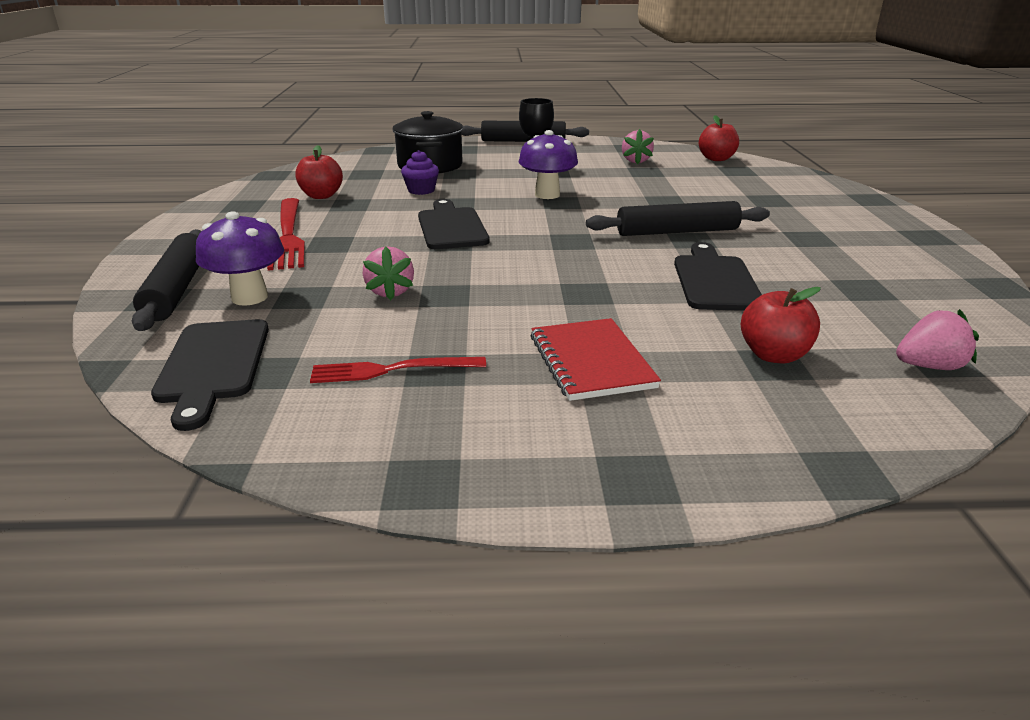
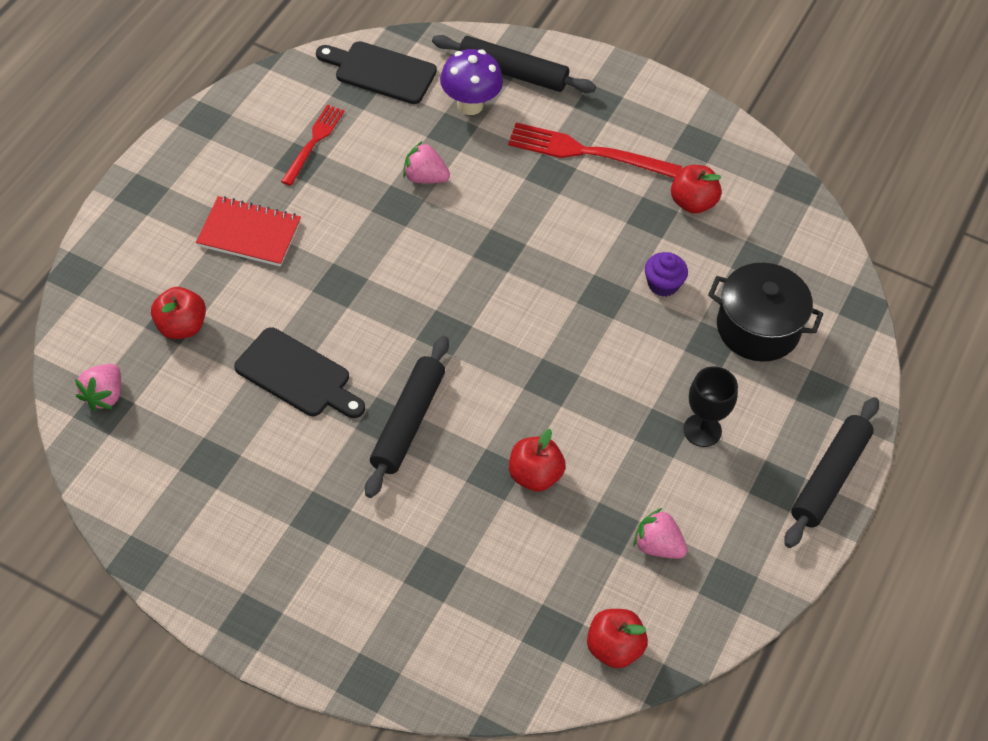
camera: 115 degrees right, 25 degrees up
black cutting board [418,199,490,249] -> none
purple mushroom [519,130,578,199] -> none
none -> red apple [509,429,565,492]

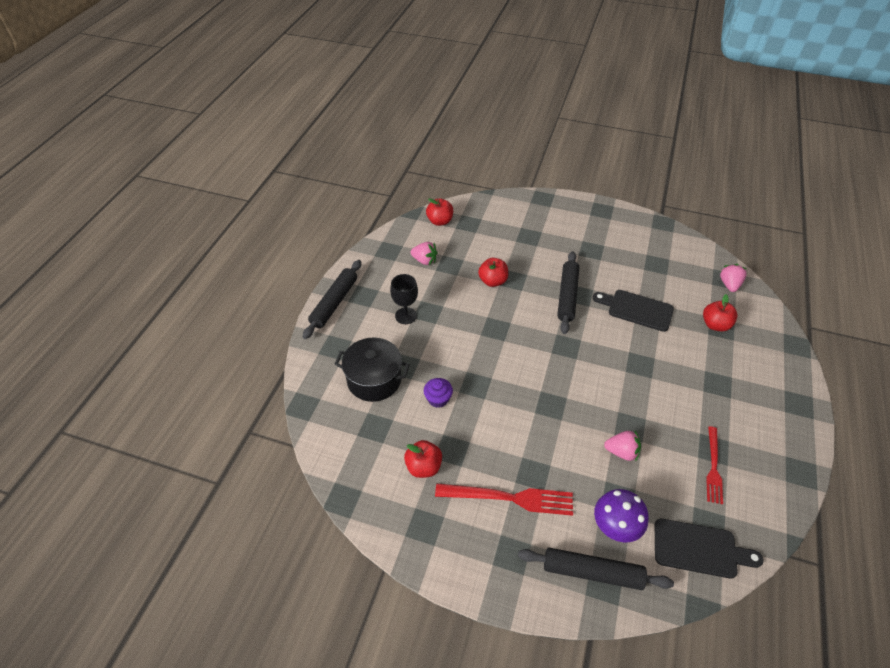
camera: 175 degrees right, 5 degrees down
red notebook [196,196,301,267] -> none

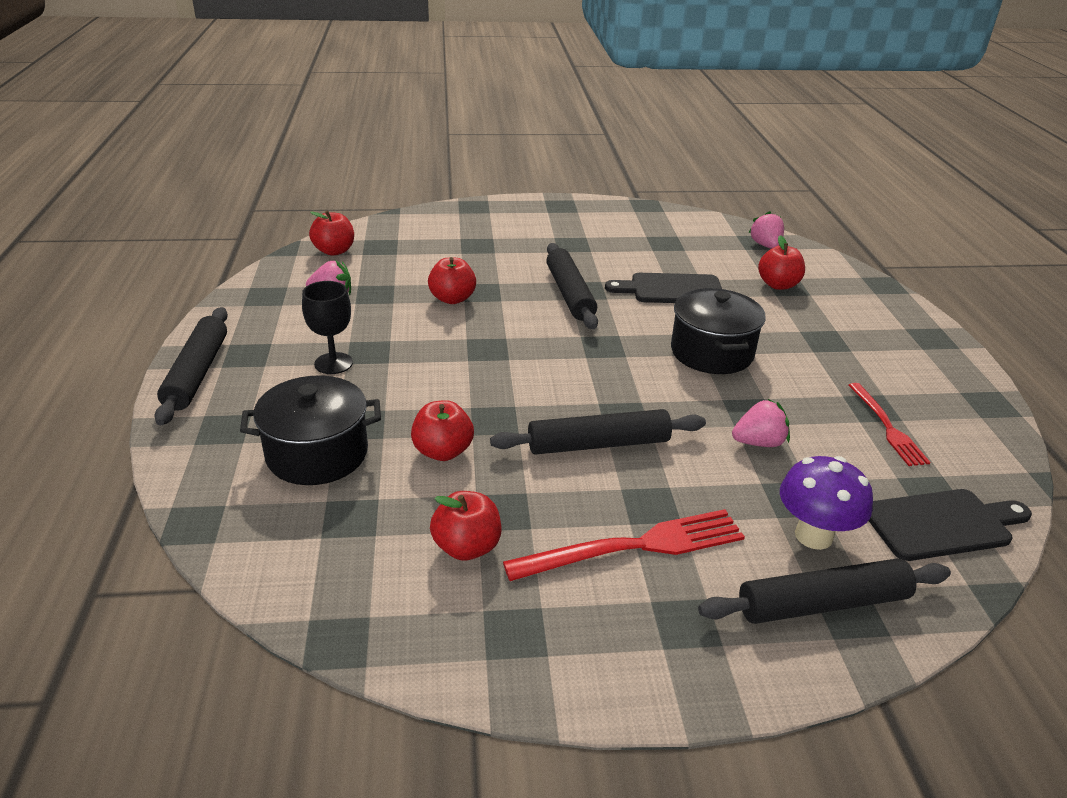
camera: 25 degrees left, 15 degrees down
purple cupcake [424,378,453,408] -> red apple [411,400,474,461]
none -> black rolling pin [490,409,706,455]
none -> black pot [671,288,766,374]

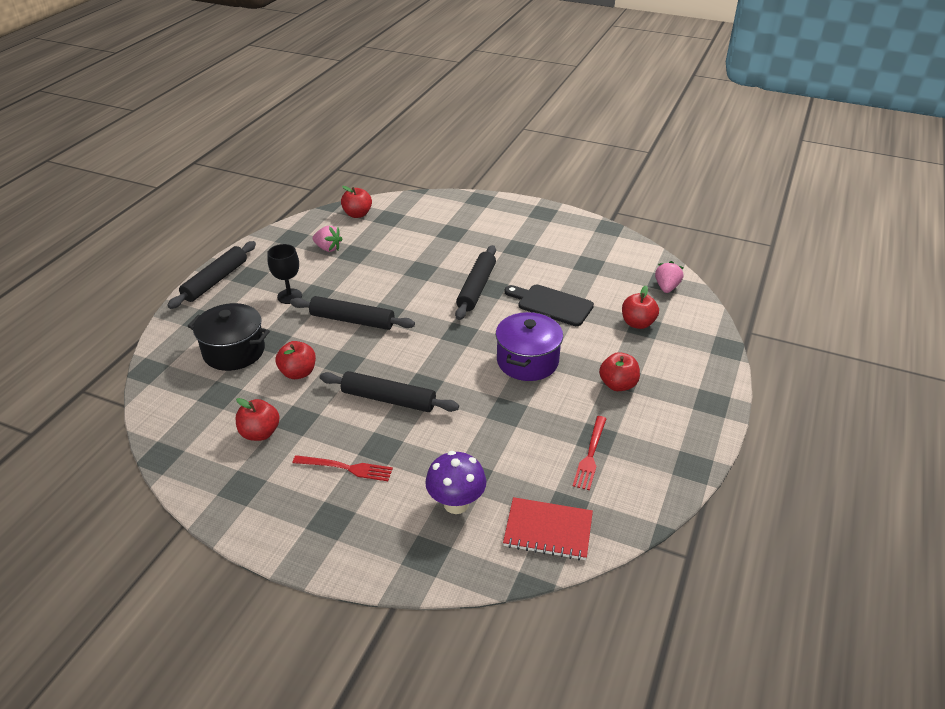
camera: 30 degrees right, 5 degrees up
red apple [428,257,476,304] -> red apple moved to [599,352,640,391]
red fork [503,509,745,581] -> red fork [293,455,393,481], size x0.64
black pot [671,288,766,374] -> purple pot [496,312,563,381]
black rolling pin [698,558,951,624] -> black rolling pin moved to [290,296,415,330]
pink strawberry [732,399,790,447] -> none
black cutting board [869,489,1032,561] -> red notebook [503,497,593,560]

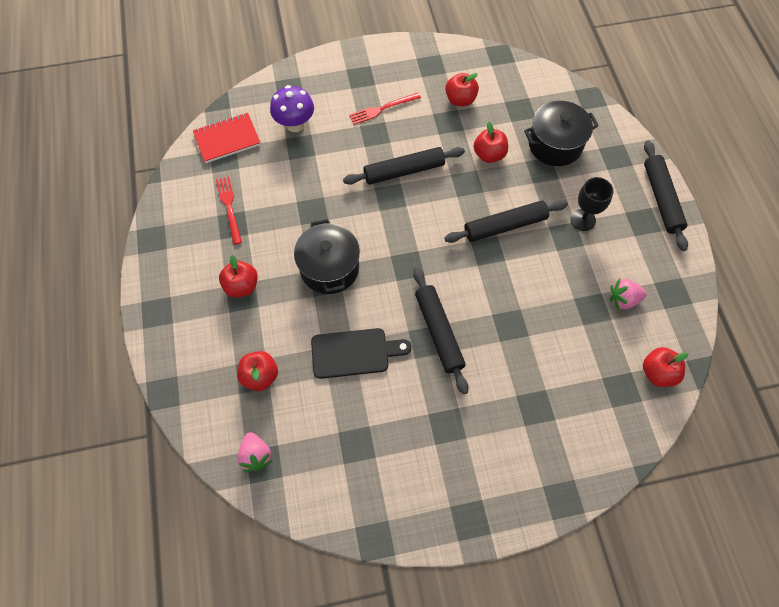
camera: 145 degrees right, 25 degrees up
purple pot [496,312,563,381] -> black pot [294,219,360,294]

